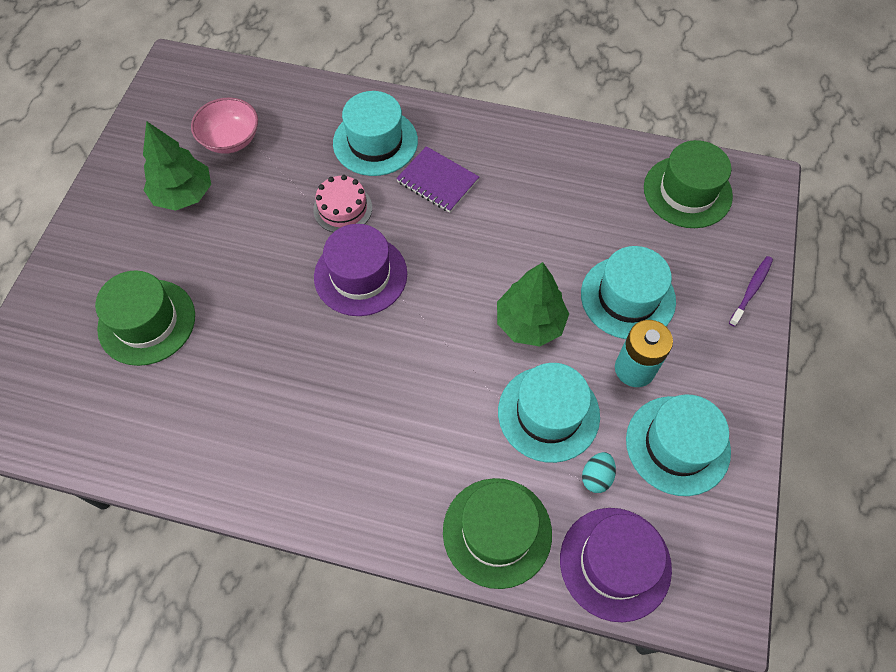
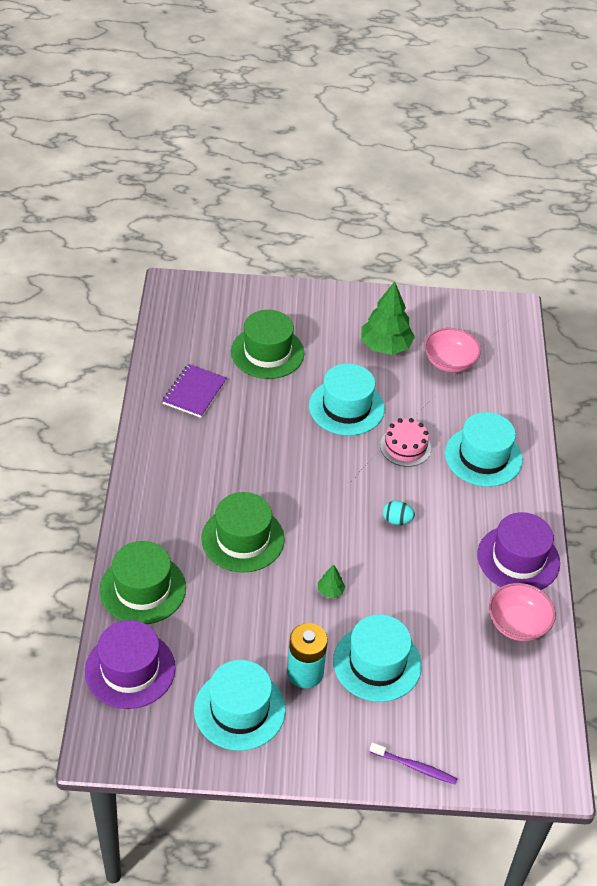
camera: 75 degrees right, 15 degrees down
purple hat [314,224,407,316] -> purple hat moved to [477,512,560,590]
purple notebook [396,146,479,213] -> purple notebook moved to [162,364,227,418]
green tree [497,262,569,347] -> green tree [318,565,345,598], size x0.44
turquoise hat [498,363,600,463] -> turquoise hat moved to [309,363,385,436]
turquoise egg [582,452,616,493] -> turquoise egg moved to [383,501,415,525]
green hat [644,140,733,228] -> green hat moved to [201,492,285,573]
none -> pink bowl [489,583,556,641]

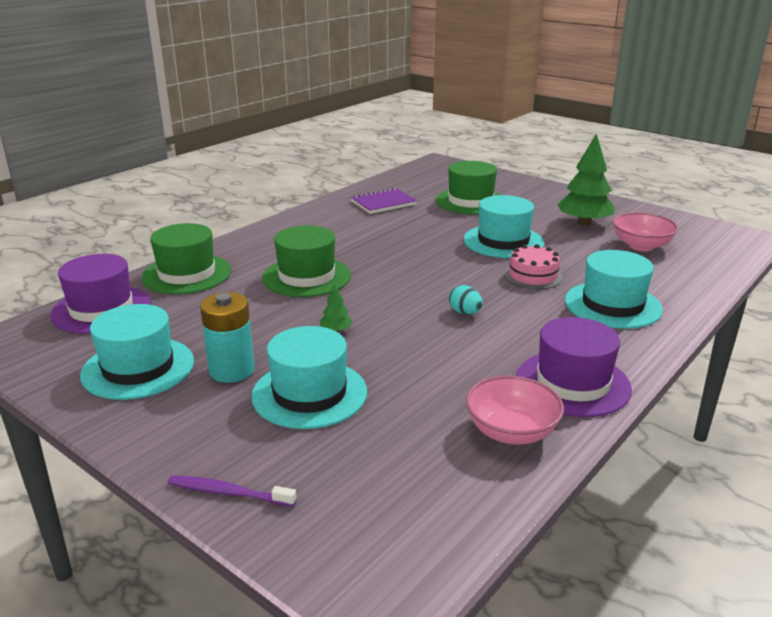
camera: 40 degrees right, 20 degrees down
purple toothbrush [370,743,458,785] -> purple toothbrush turned 135 degrees clockwise [168,475,296,506]

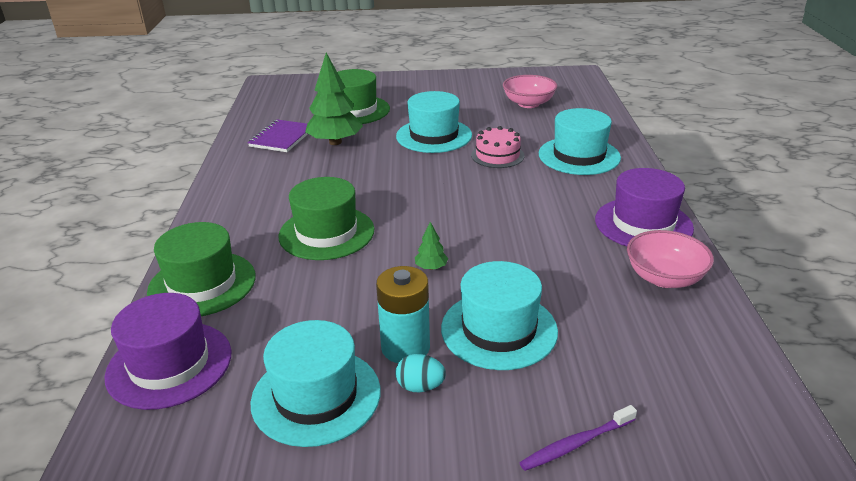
camera: 40 degrees left, 5 degrees up
turquoise egg [449,285,483,314] -> turquoise egg moved to [395,354,446,392]
green tree [557,133,615,226] -> green tree moved to [305,53,363,145]

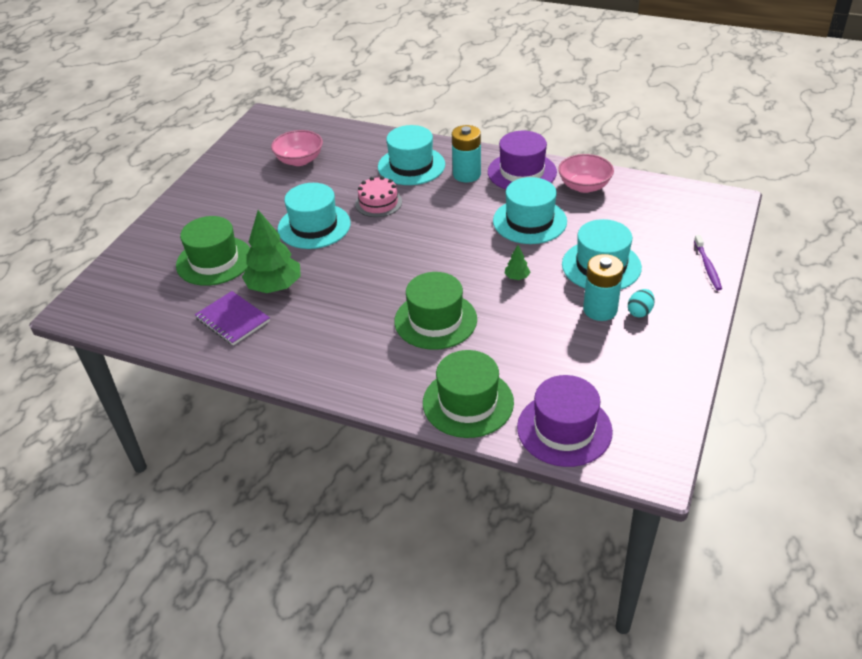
camera: 65 degrees left, 10 degrees up
turquoise hat [250,320,381,447] -> turquoise hat moved to [493,177,567,244]
none -> turquoise battery [452,125,481,182]

